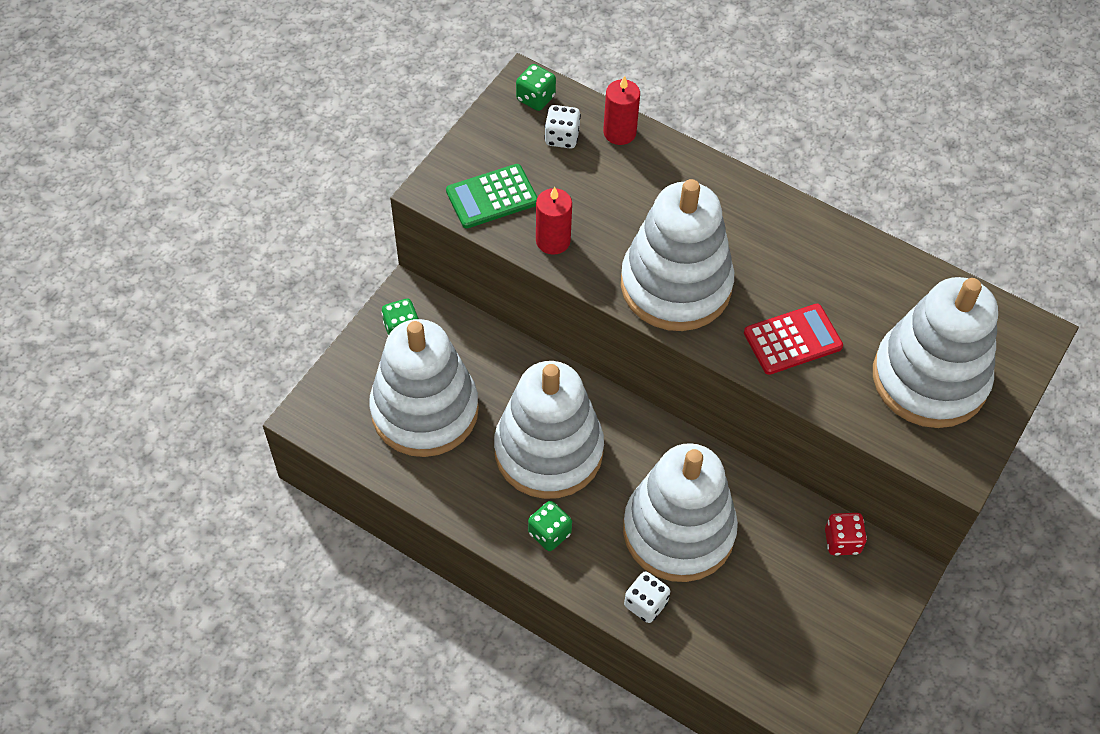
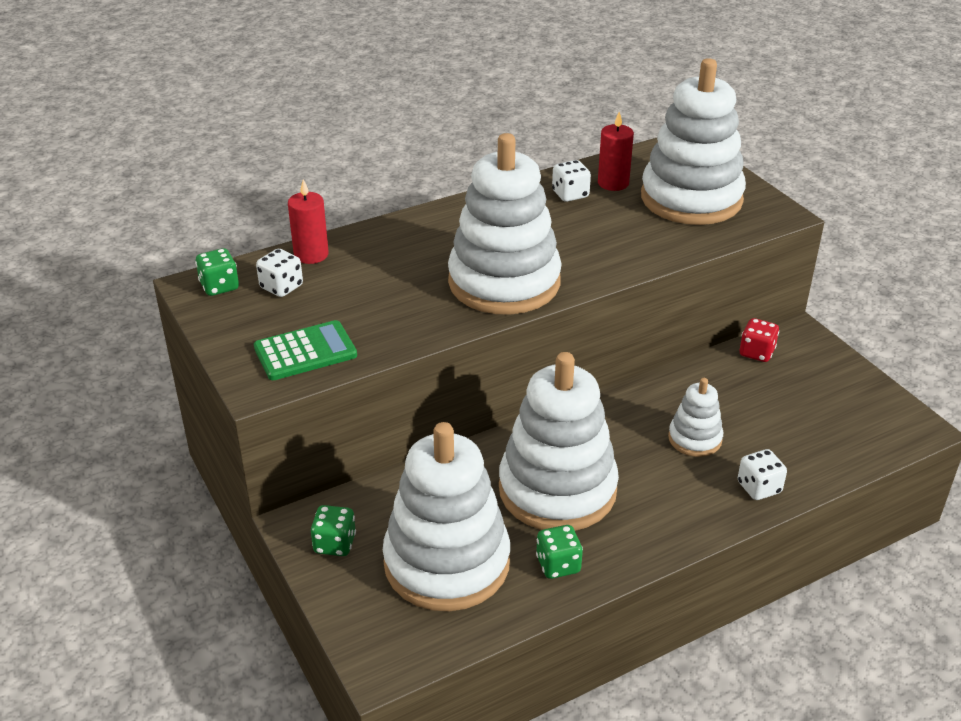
camera: 60 degrees left, 20 degrees down
green calculator [446,164,538,228] -> green calculator turned 120 degrees counterclockwise [254,320,357,380]
green dice [528,501,572,551] -> green dice moved to [536,525,583,579]
red candle [536,187,572,255] -> red candle moved to [598,112,634,191]
white stacking toy [623,443,738,582] -> white stacking toy [668,378,723,457], size x0.48
red calculator [744,304,843,375] -> none
none -> white dice [552,160,591,202]

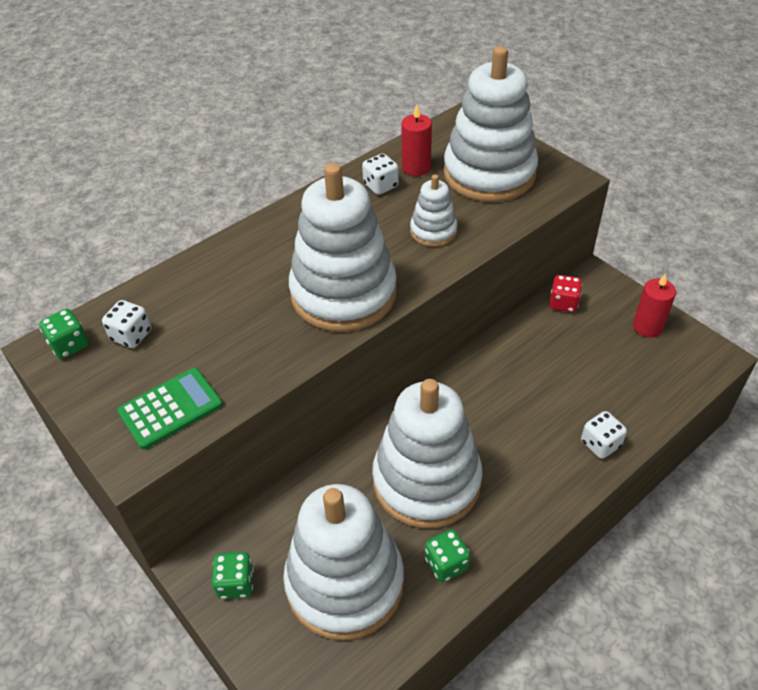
camera: 10 degrees left, 10 degrees up
red candle [288,179,329,264] -> red candle moved to [633,273,676,338]
white stacking toy [668,378,723,457] -> white stacking toy moved to [410,174,458,247]

